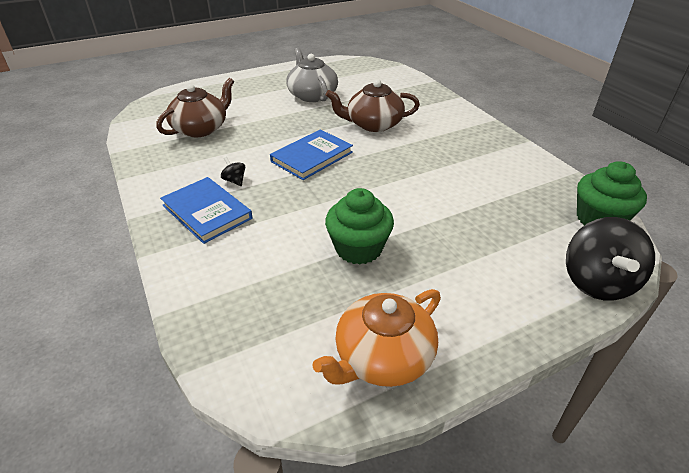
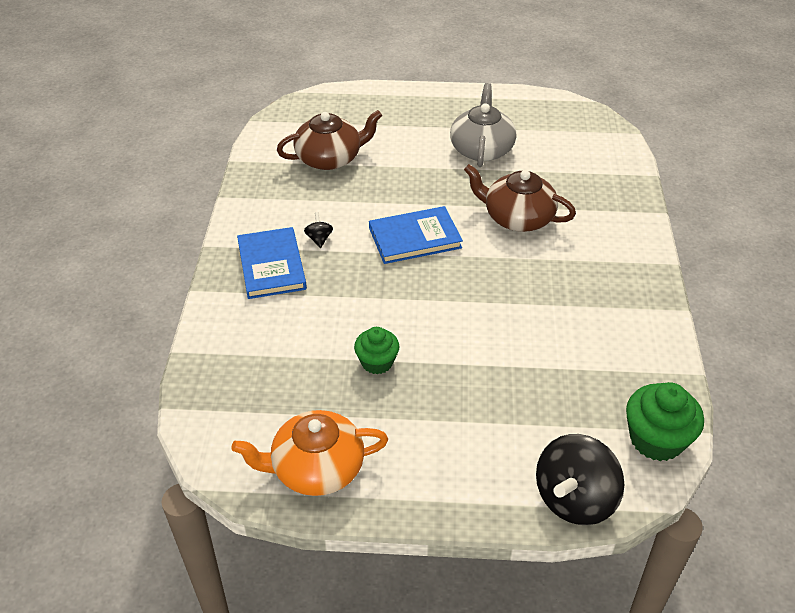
camera: 30 degrees right, 5 degrees up
green cupcake [325,188,394,265] -> green cupcake [354,327,399,374], size x0.65

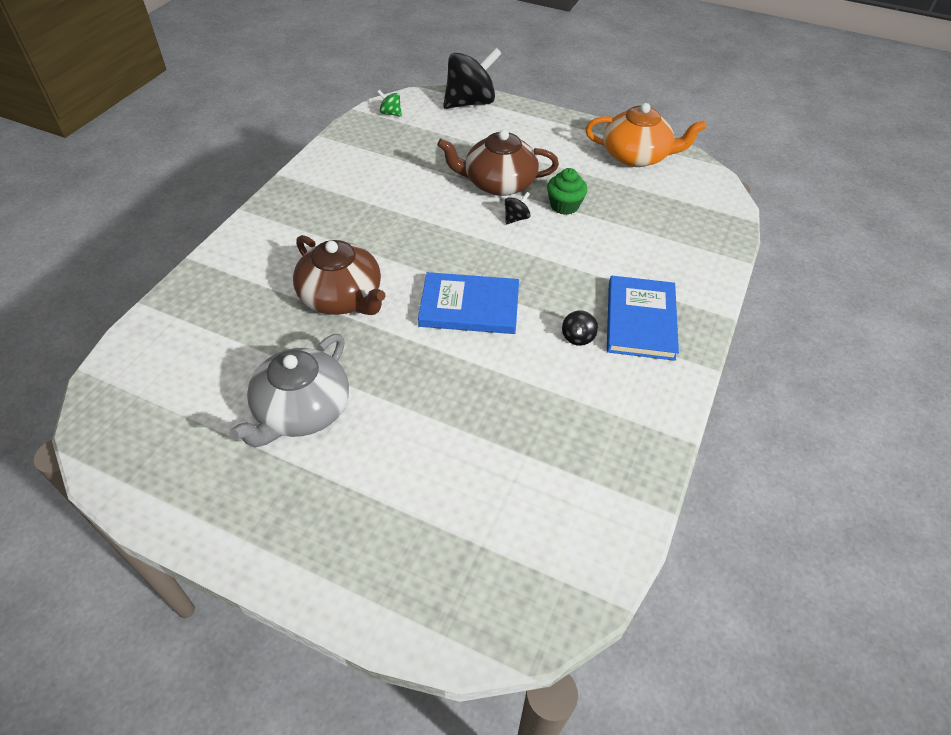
camera: 160 degrees left, 5 degrees up
brown teapot [277,110,382,170] -> brown teapot moved to [437,129,559,196]
green cupcake [626,382,704,461] -> green spinning top [377,90,402,117]
none -> black spinning top [505,192,530,225]

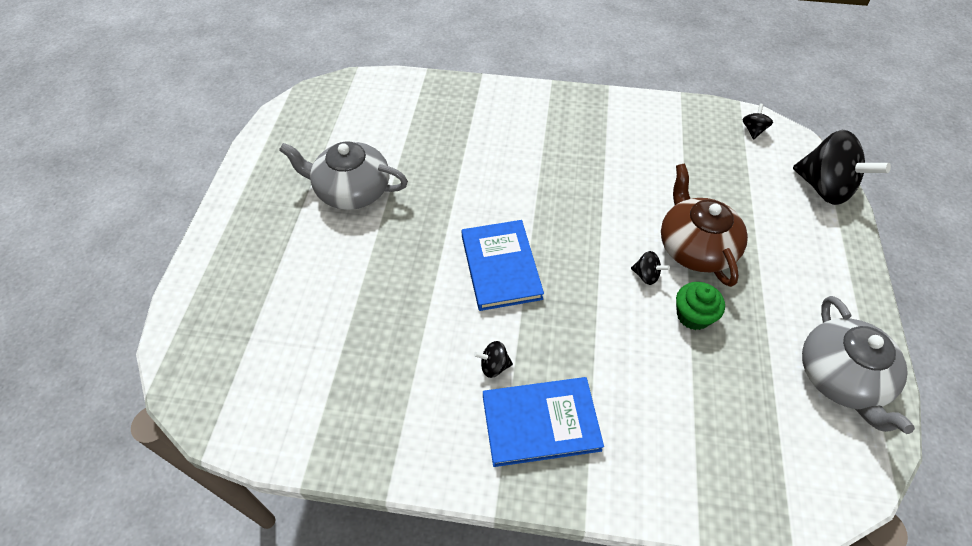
camera: 75 degrees right, 5 degrees up
brown teapot [293,235,386,315] -> none
green spinning top [377,90,402,117] -> black spinning top [743,104,773,139]
orange teapot [585,103,706,167] -> grey teapot [802,296,915,434]

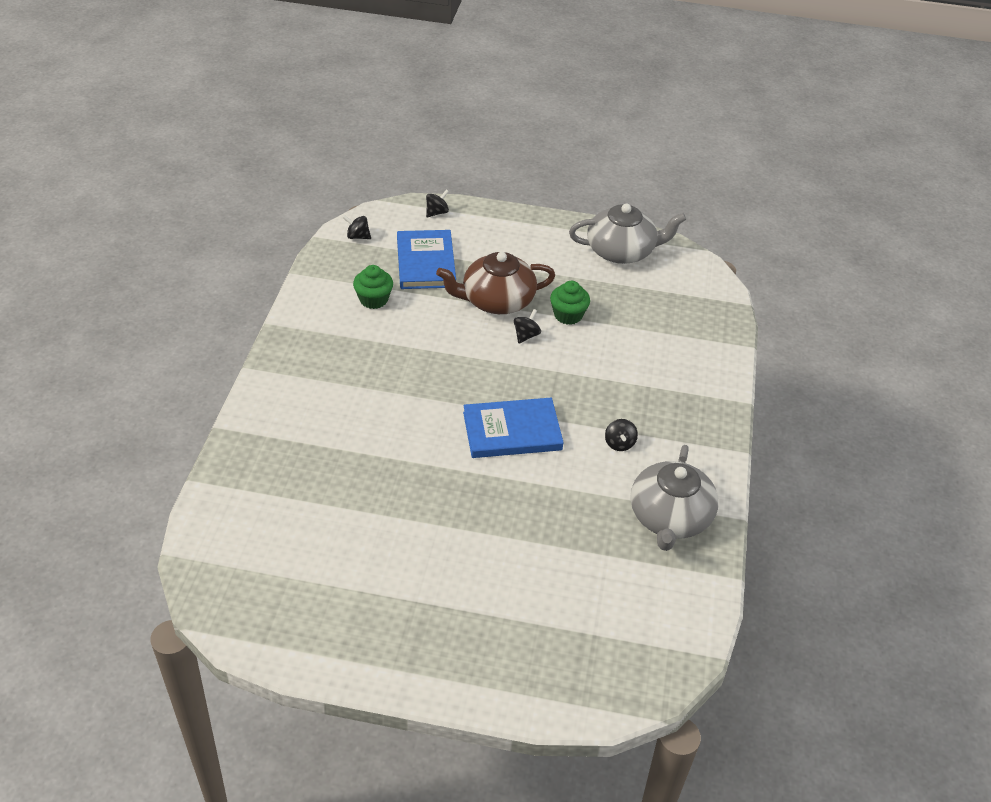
camera: 90 degrees left, 10 degrees down
grey teapot [279,141,408,210] -> grey teapot moved to [631,445,719,551]
blue book [483,377,604,467] -> blue book moved to [397,230,456,289]
black spinning top [793,130,891,205] -> black spinning top [426,189,449,217], size x0.42
none -> green cupcake [353,265,393,309]

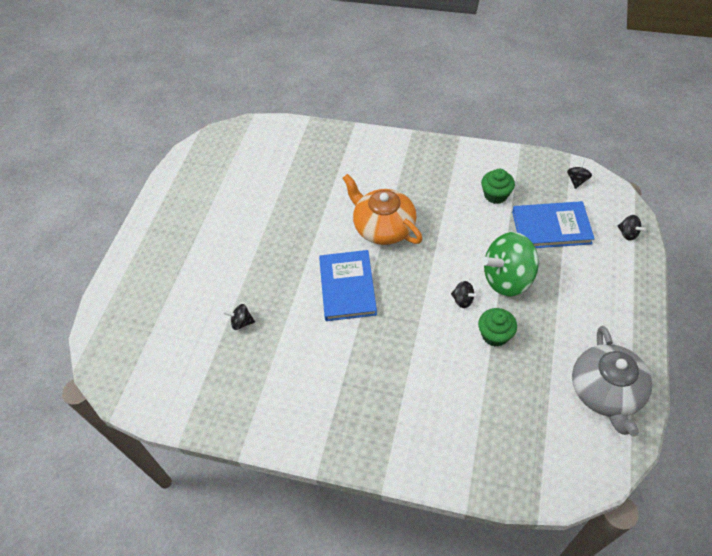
camera: 100 degrees right, 10 degrees up
brown teapot [436,252,555,314] -> green spinning top [481,232,539,297]
black spinning top [605,419,638,451] -> black spinning top moved to [223,304,255,330]
grey teapot [631,445,719,551] -> none
none -> orange teapot [343,174,423,245]

